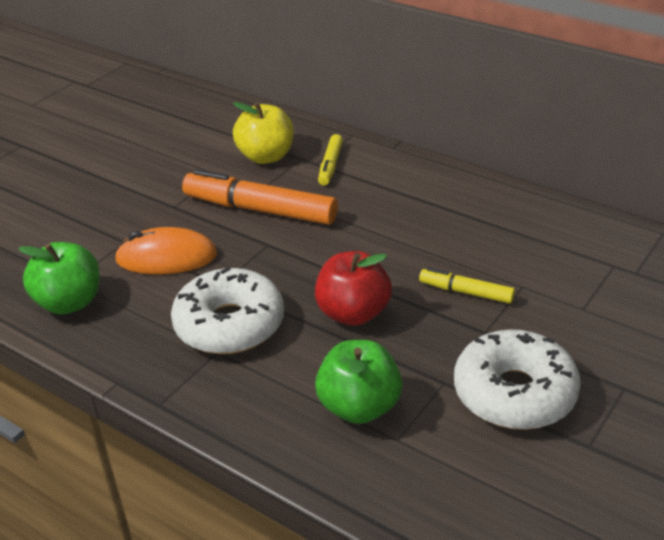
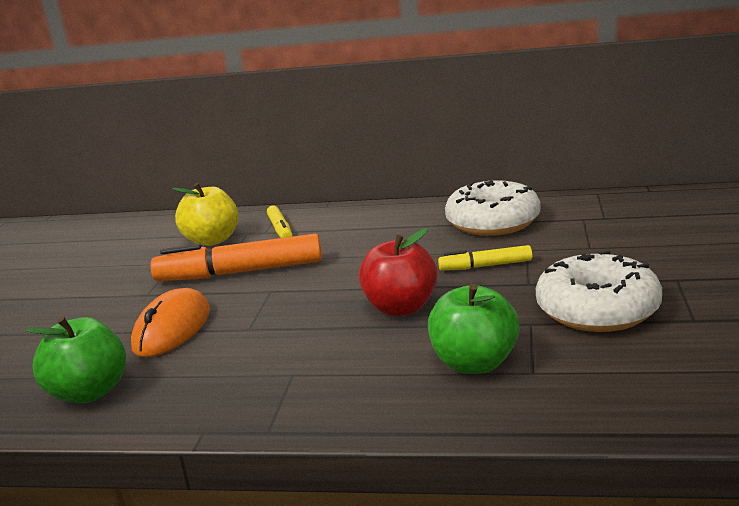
camera: 25 degrees left, 15 degrees down
orange mouse [114,227,217,274] -> orange mouse turned 45 degrees counterclockwise [131,288,210,357]
white donut [171,267,284,354] -> white donut moved to [445,180,540,236]

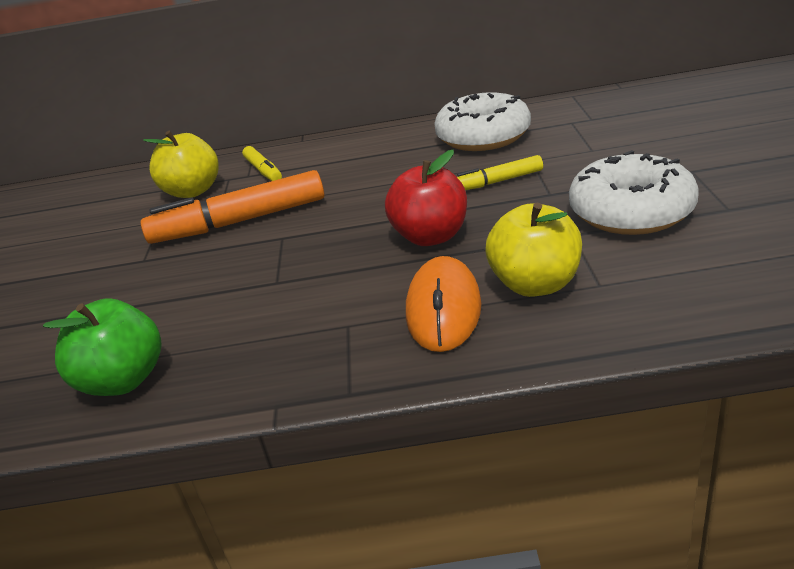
camera: 10 degrees left, 10 degrees up
orange mouse [131,288,210,357] -> orange mouse moved to [406,256,481,352]
green apple [428,284,519,374] -> yellow apple [486,203,582,297]

